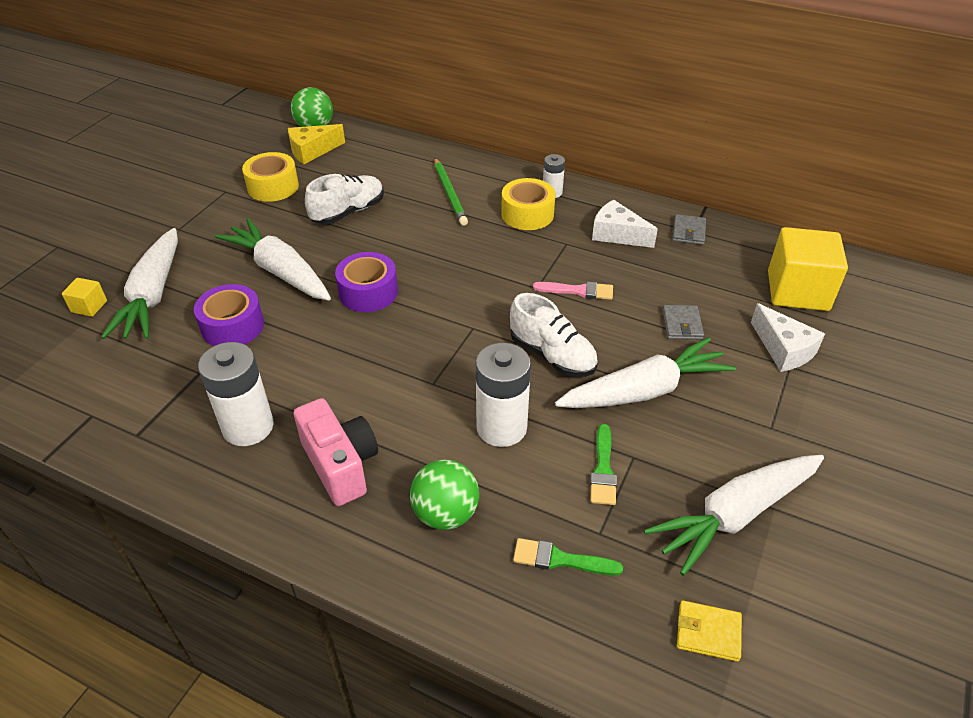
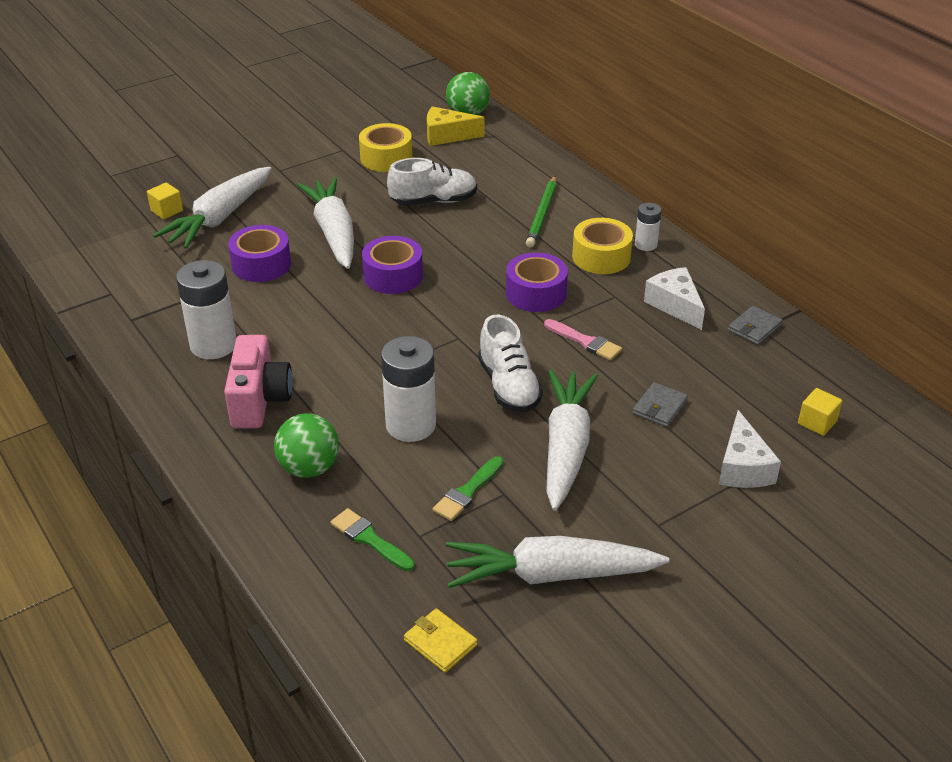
camera: 30 degrees right, 5 degrees down
white carrot [555,337,736,408] -> white carrot turned 90 degrees counterclockwise [546,369,598,511]
yellow cube [768,227,848,311] -> yellow cube [798,388,842,436], size x0.45
none -> purple tape [506,252,568,312]

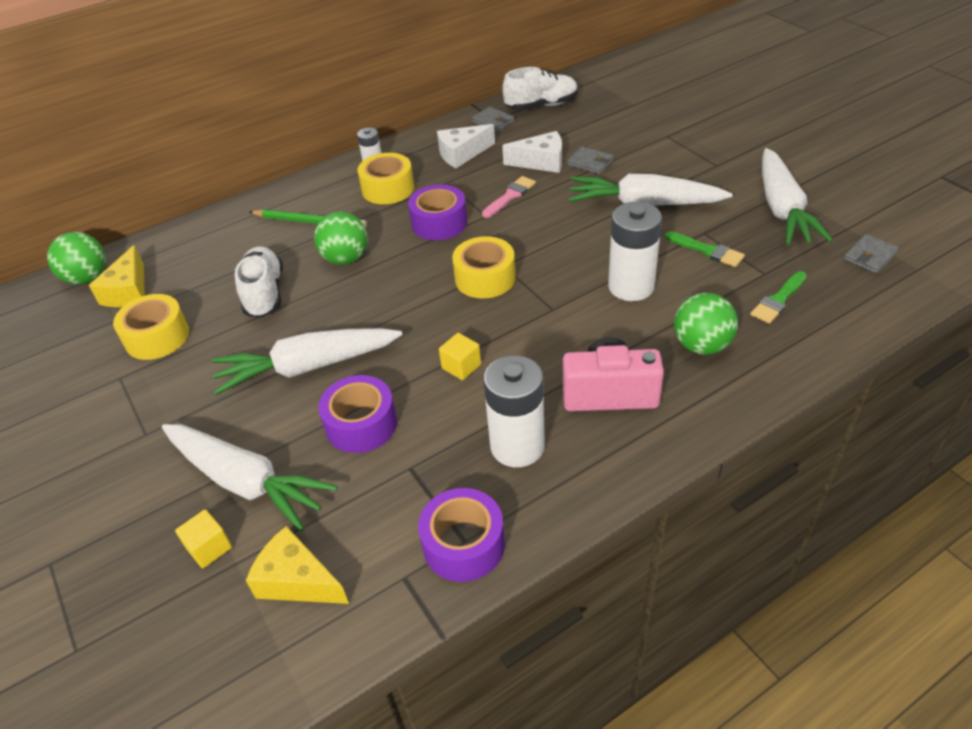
camera: 85 degrees left, 5 degrees up
purple tape [362,236,423,294] -> purple tape moved to [418,488,505,582]
yellow wallet [404,608,477,673] -> grey wallet [844,234,899,274]
white shoe [478,314,543,412] -> white shoe moved to [502,67,578,110]
white cheese [719,410,781,488] -> white cheese moved to [502,131,562,173]
yellow cube [798,388,842,436] -> yellow cube moved to [439,333,481,380]
none -> yellow cheese [246,526,349,604]
none -> green ball [314,212,368,265]
none -> yellow tape [452,236,516,299]

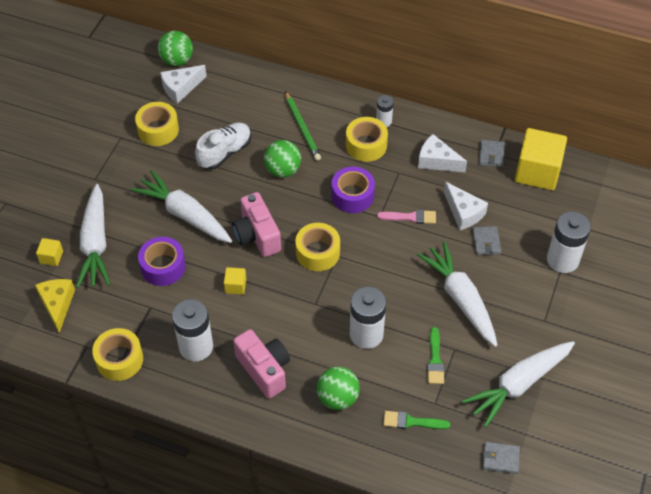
camera: 50 degrees right, 10 degrees up
yellow cheese [89,245,145,307] -> white cheese [160,65,207,104]
purple tape [418,488,505,582] -> yellow tape [92,328,143,381]
white shoe [502,67,578,110] -> yellow cube [515,128,567,190]
none -> pink camera [232,192,281,257]
none -> white battery [547,211,591,273]

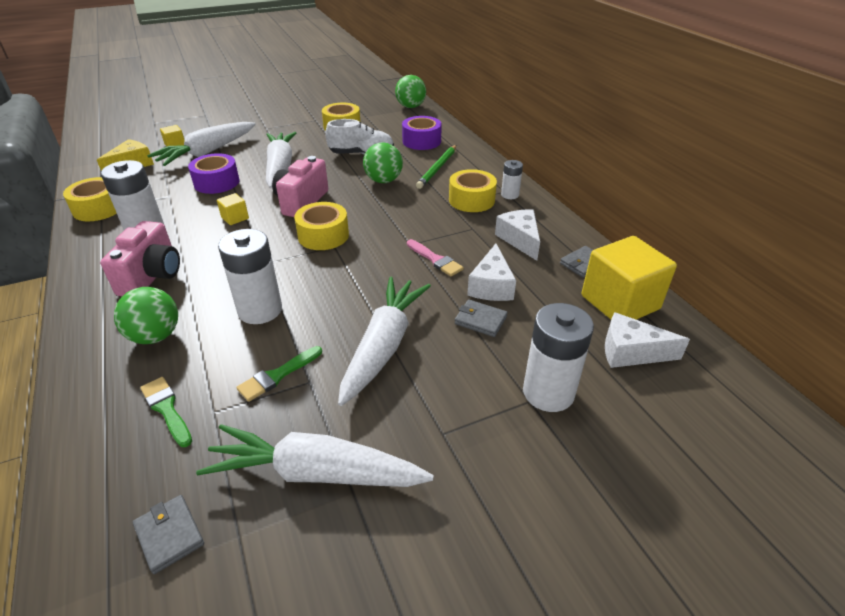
camera: 45 degrees right, 15 degrees down
white cheese [160,65,207,104] -> white cheese moved to [605,312,690,368]
purple tape [332,167,375,213] -> purple tape moved to [402,116,442,150]
grey wallet [472,226,501,255] -> grey wallet turned 75 degrees clockwise [454,299,508,337]

